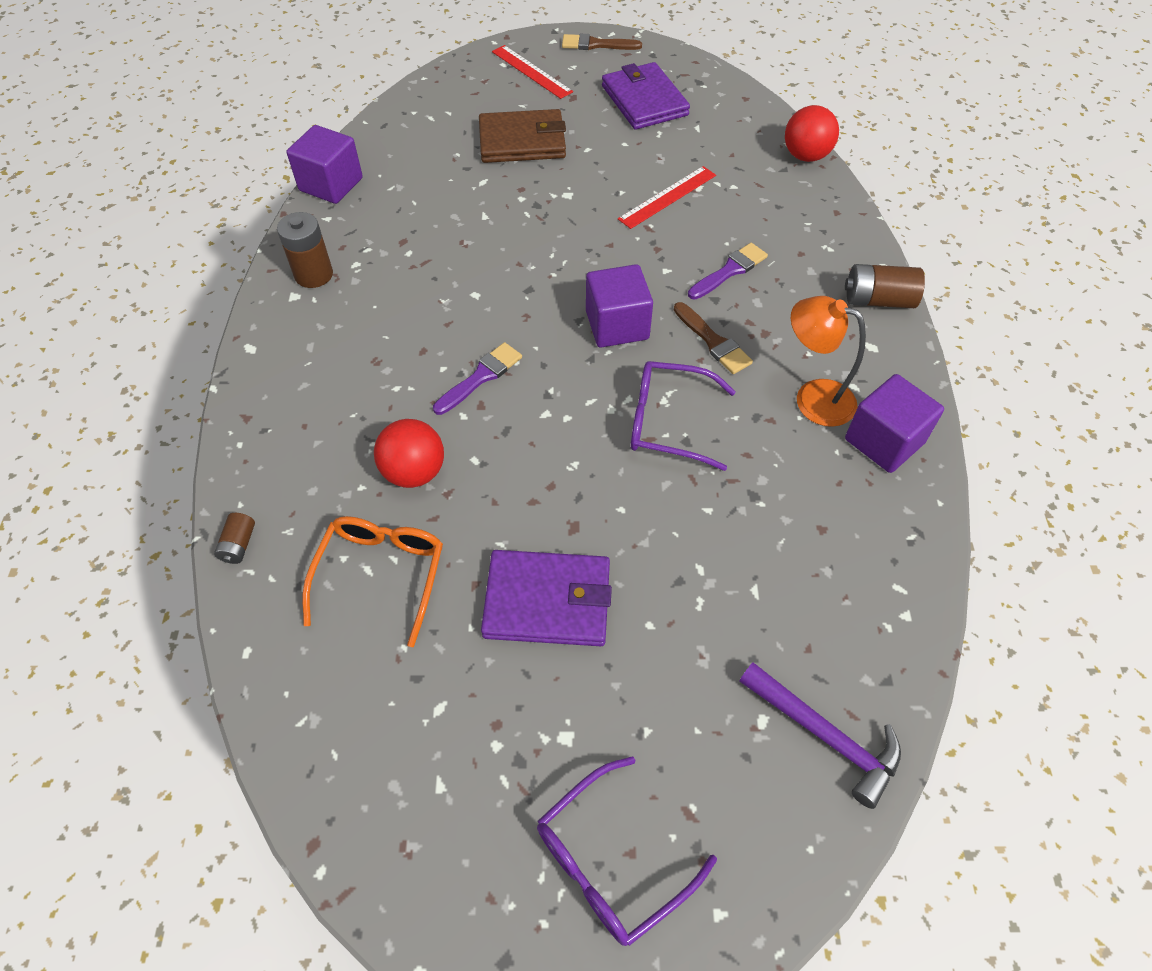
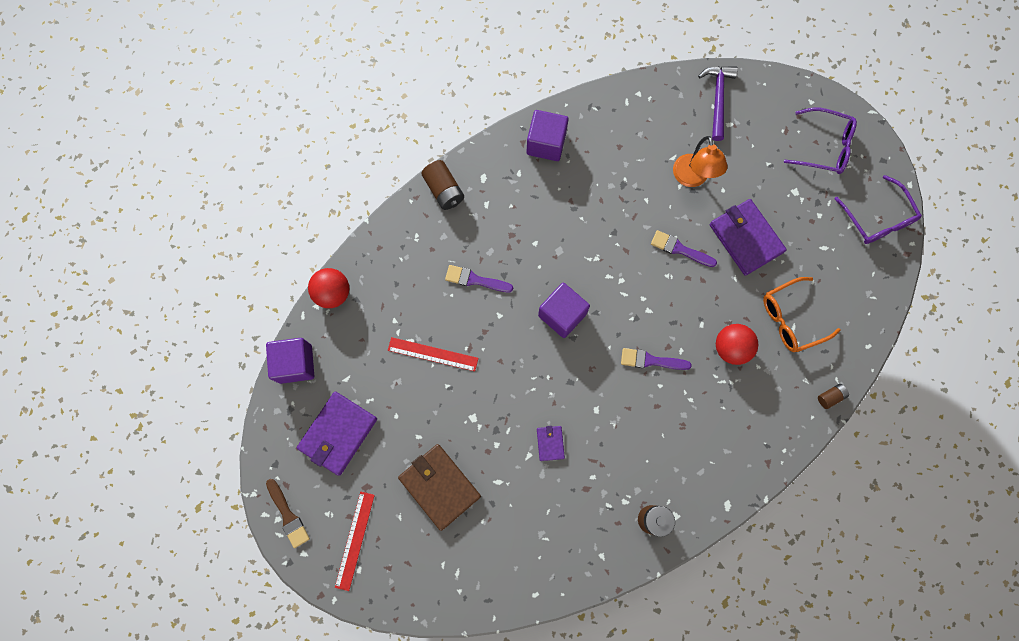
camera: 125 degrees left, 20 degrees up
purple cube [286,125,363,204] -> purple cube moved to [266,338,314,384]
purple glasses [631,361,736,471] -> purple glasses moved to [834,175,922,244]
brown brush [674,302,753,374] -> none
orange lamp [791,296,866,427] -> orange lamp moved to [673,136,728,187]
none -> purple wallet [537,426,565,461]
none -> purple brush [651,230,717,267]

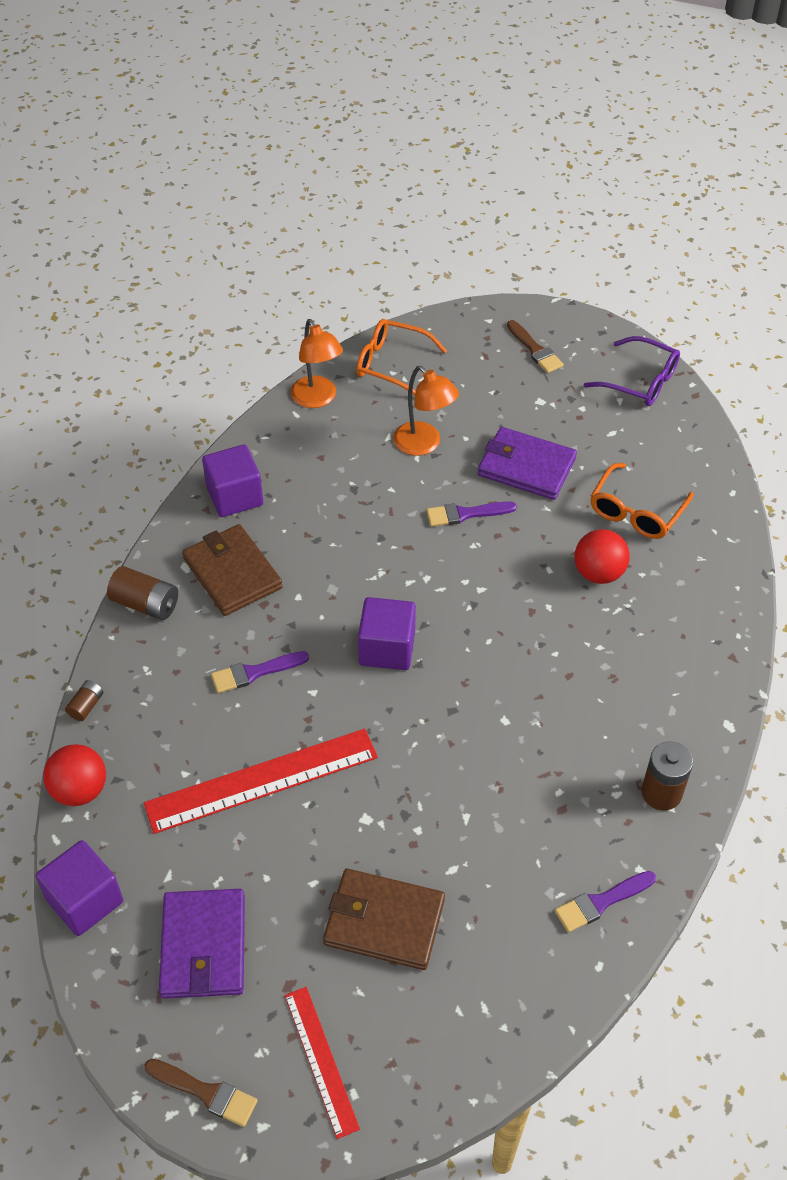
camera: 35 degrees left, 25 degrees down
red ruler [388,337,479,371] -> red ruler [144,729,378,834], size x1.73
purple wallet [537,426,565,461] -> none
purple brush [621,348,692,370] -> purple brush moved to [555,871,656,933]
purple hammer [698,66,738,141] -> orange glasses [356,319,447,395]
purple glasses [784,108,857,174] -> brown brush [507,320,563,373]
brown battery [818,384,849,409] -> brown battery moved to [65,680,103,721]
none -> brown wallet [182,524,283,616]
none -> orange lamp [291,319,343,408]

